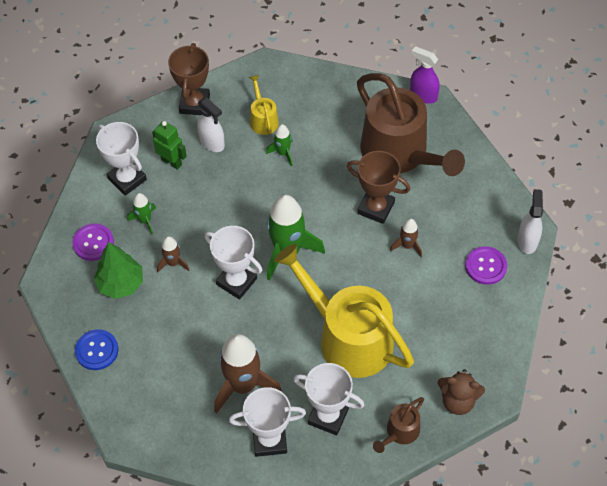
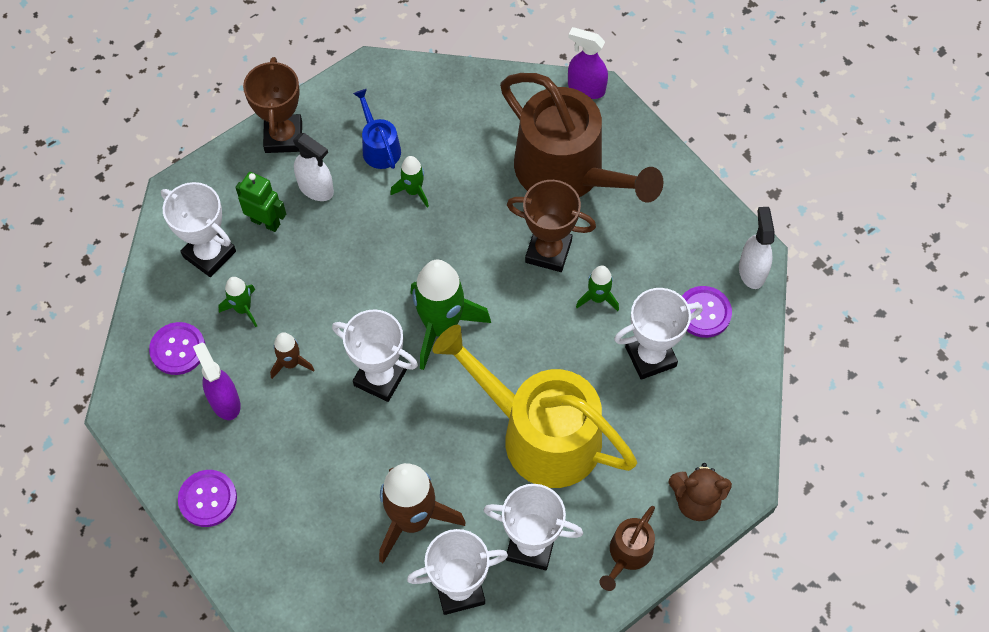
camera: 10 degrees left, 5 degrees up
blue button [75,329,118,370] -> purple button [178,470,237,527]
green tree [94,242,143,299] -> purple spray bottle [193,342,241,420]
yellow watering can [249,75,279,135] -> blue watering can [353,89,401,169]
brown rocket [390,219,422,257] -> green rocket [576,266,619,311]
none -> white trophy [614,288,703,380]

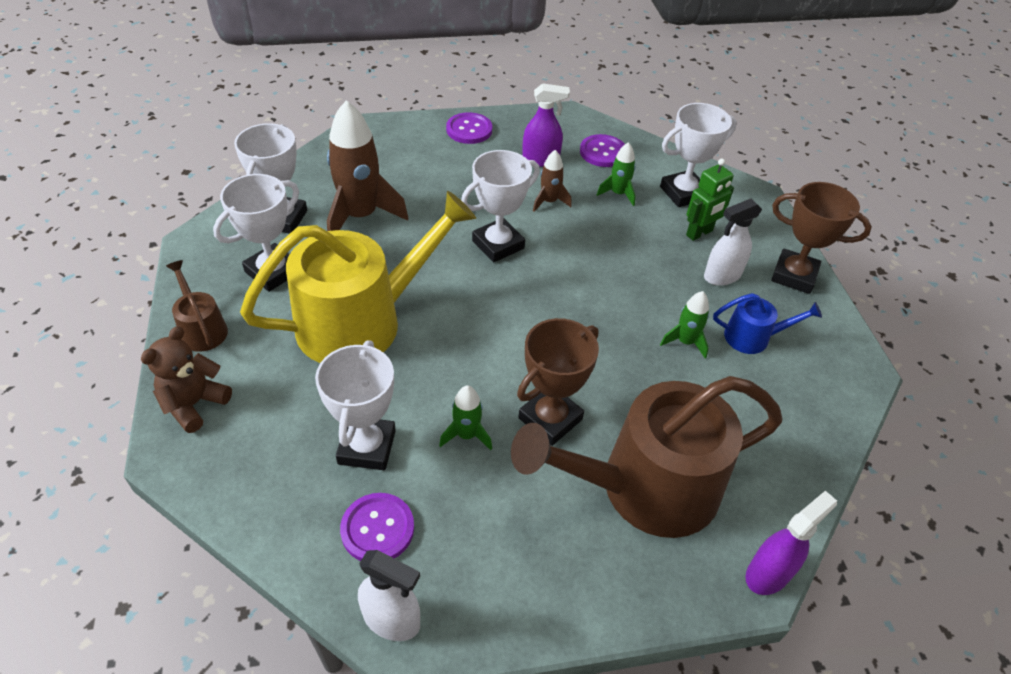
camera: 115 degrees right, 15 degrees down
green rocket [411,260,491,370] -> none

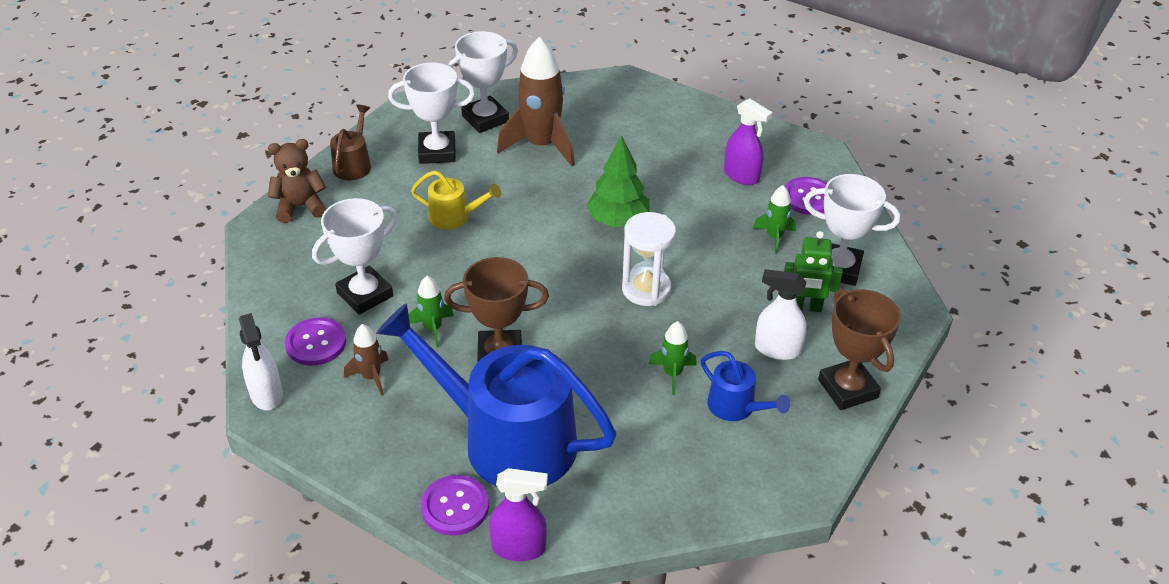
camera: 45 degrees right, 5 degrees down
yellow watering can [240,191,476,363] -> yellow watering can [411,170,501,229], size x0.44
purple button [446,112,492,144] -> purple button moved to [421,475,489,535]
white trophy [461,150,540,262] -> green tree [586,135,650,227]
brown watering can [511,376,782,538] -> blue watering can [376,303,616,487]
brown rocket [533,150,572,212] -> brown rocket moved to [344,324,389,396]
none -> white hourglass [622,212,676,306]

